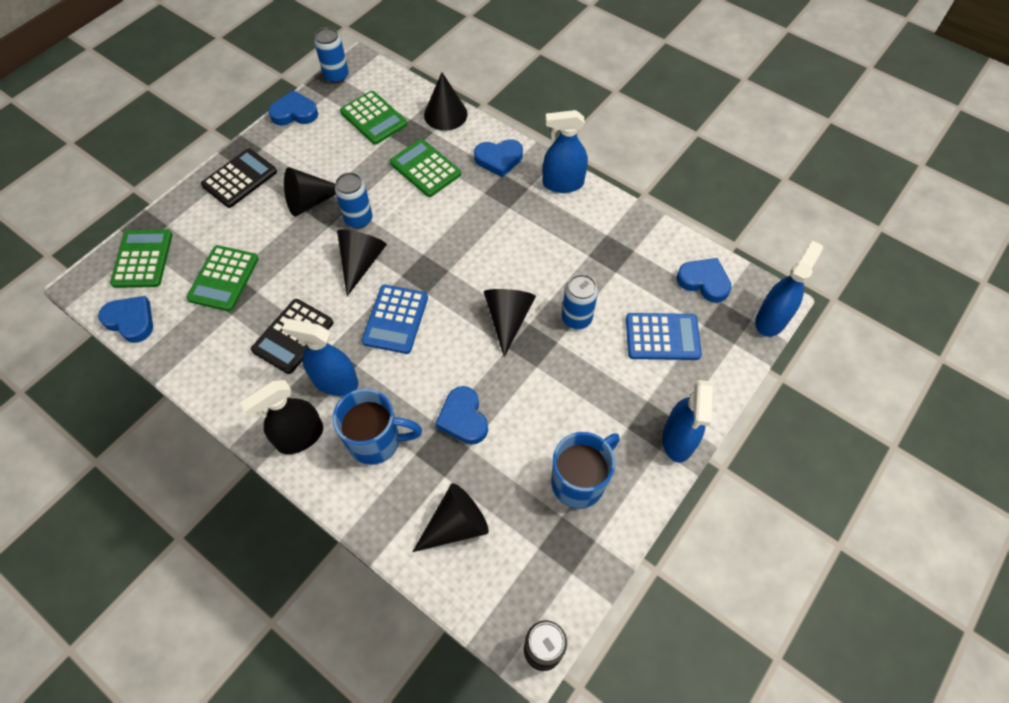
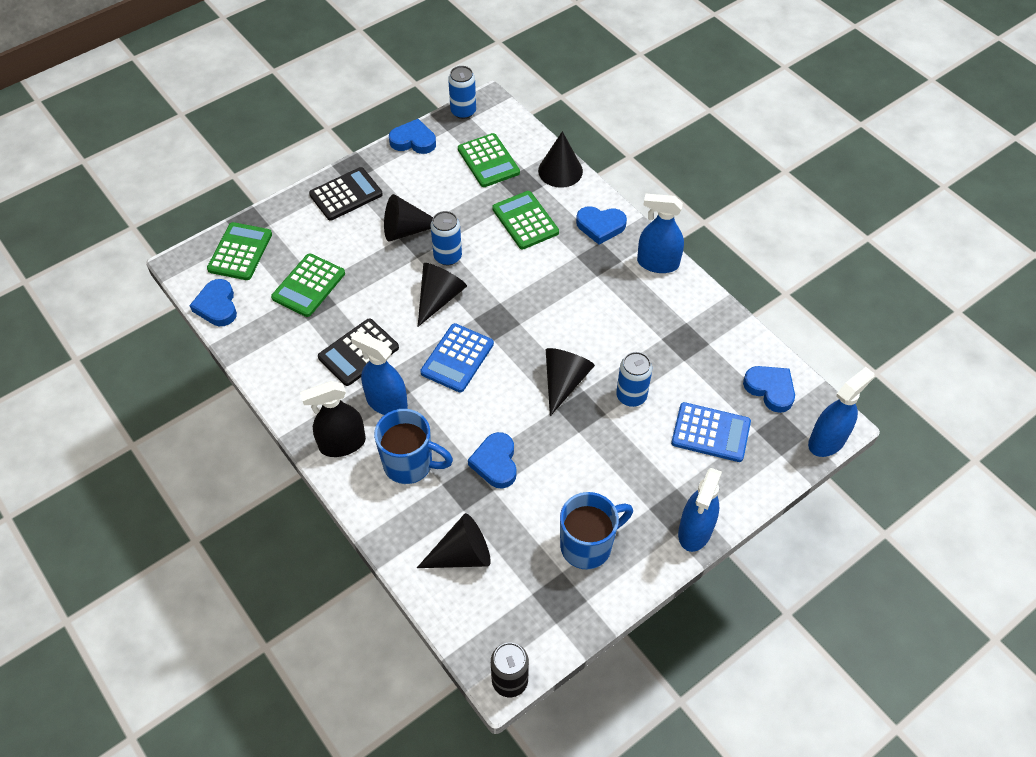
camera: 15 degrees right, 5 degrees down
blue heart [98,296,153,343] -> blue heart turned 150 degrees counterclockwise [189,279,237,326]

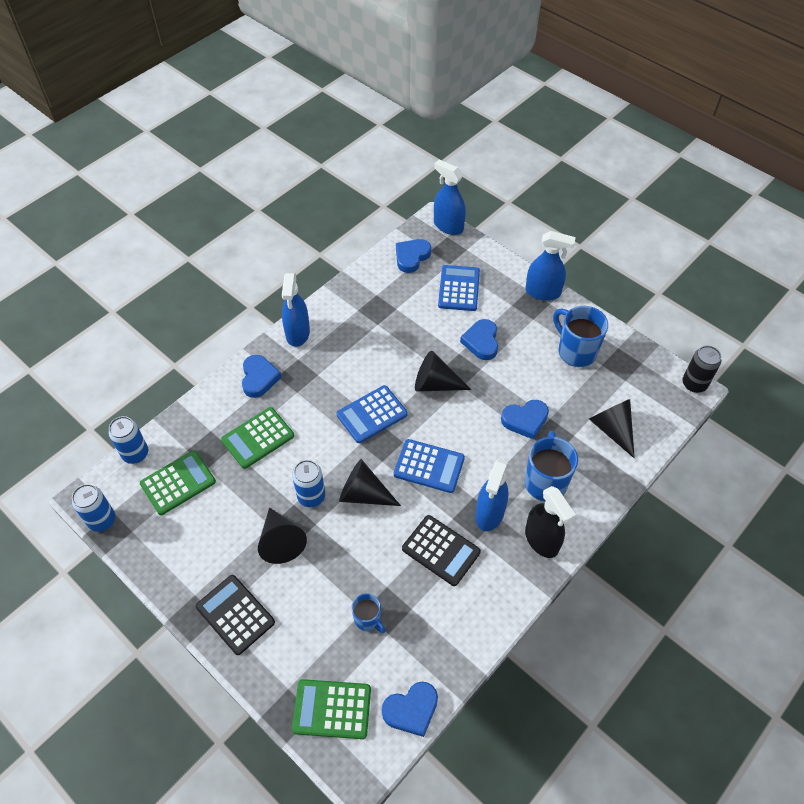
camera: 100 degrees left, 0 degrees up
green calculator [271,253,345,317] -> blue mug [351,593,386,633]
blue heart [389,119,436,154] -> blue heart moved to [460,319,498,360]
black cone [538,131,583,188] -> none
blue can [616,352,652,407] -> blue can moved to [108,416,148,464]
none -> blue calculator [336,385,408,443]

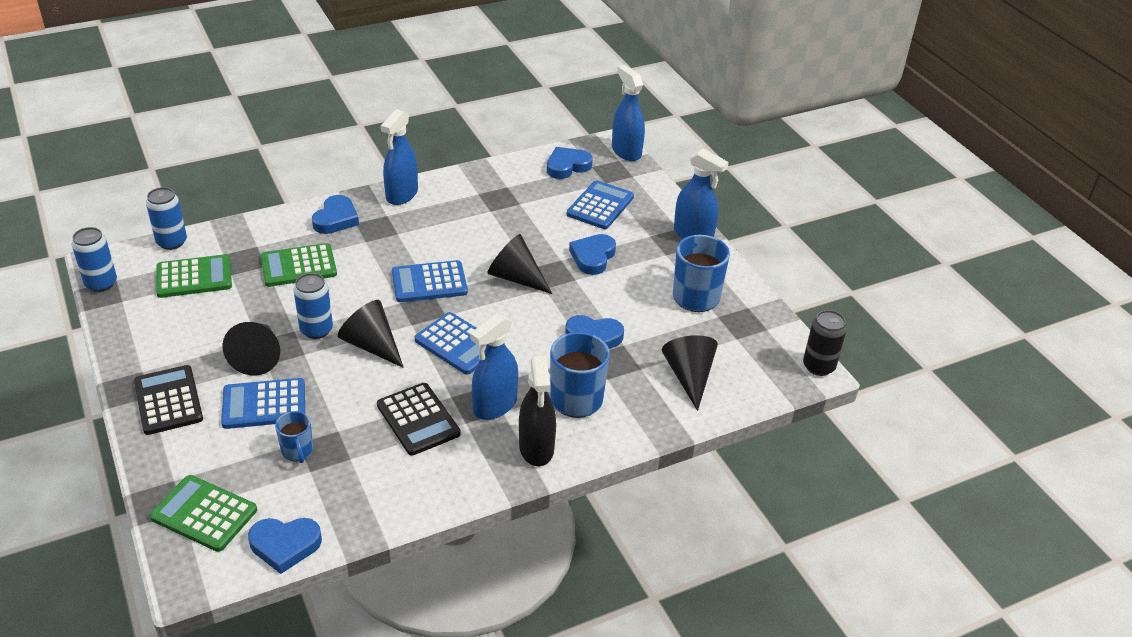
camera: 20 degrees right, 15 degrees down
none -> blue calculator [221,378,305,429]

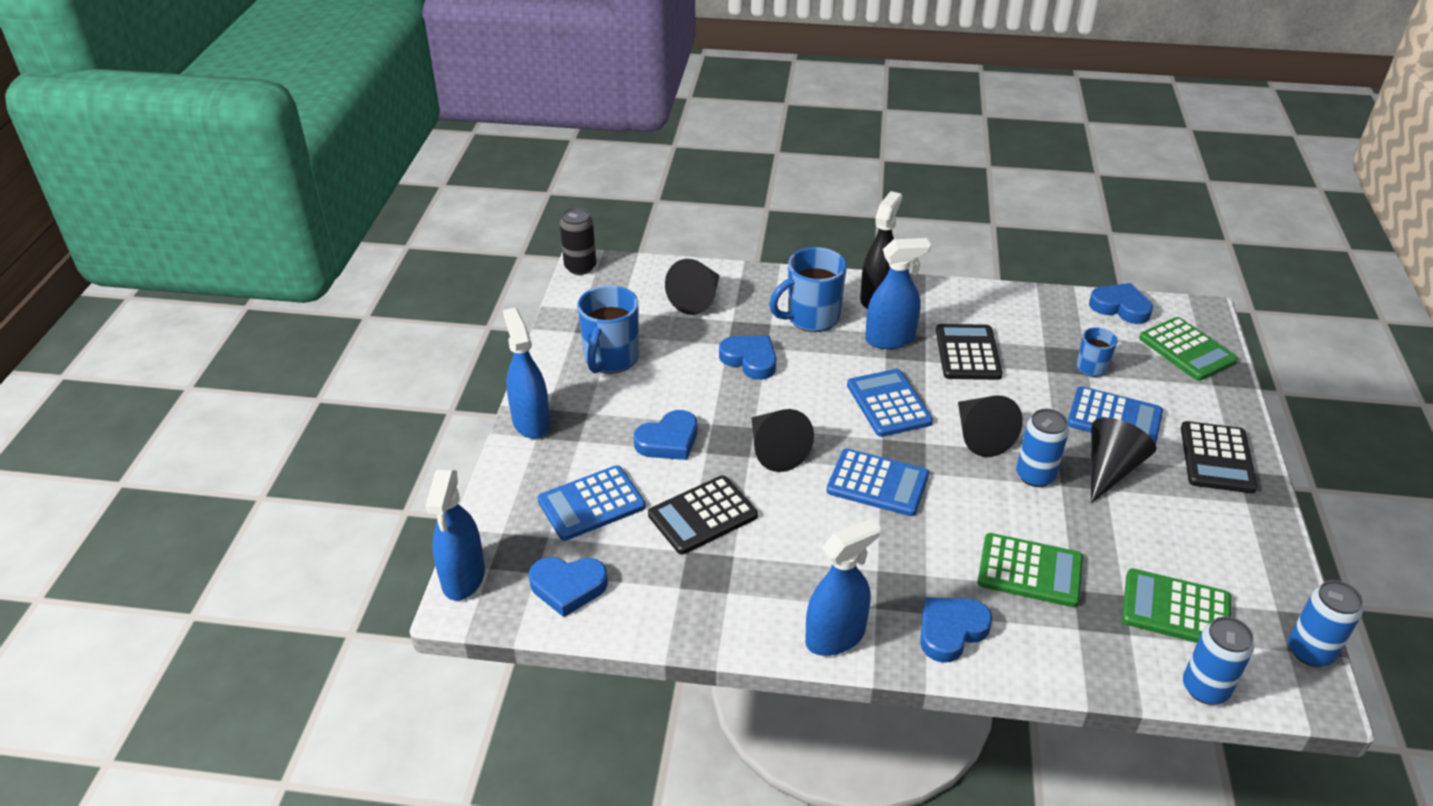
camera: 145 degrees left, 0 degrees up
none -> black calculator [648,476,758,554]

